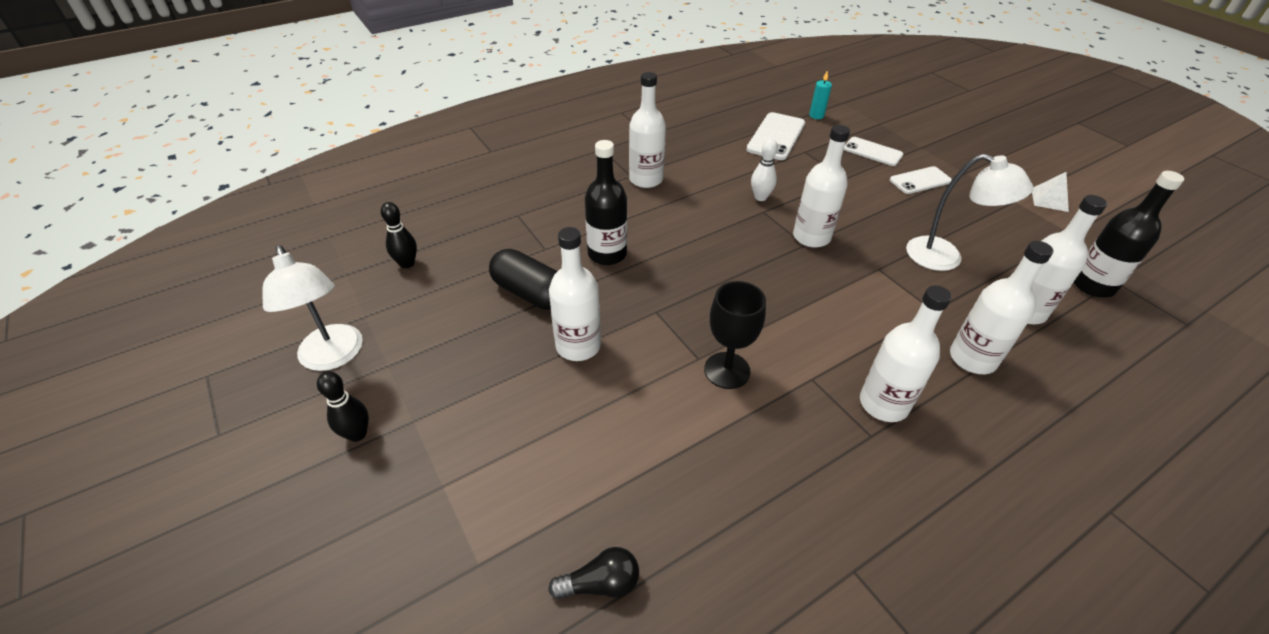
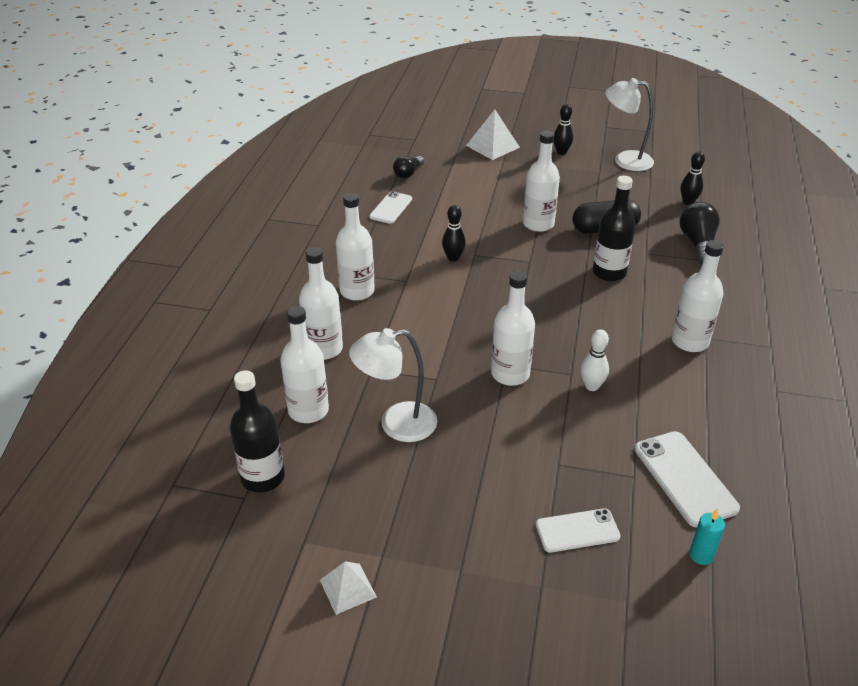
camera: 135 degrees right, 5 degrees down
black goblet [704,281,766,389] -> black bowling pin [442,205,466,261]
white phone [890,166,952,194] -> white phone moved to [369,191,412,224]
none -> white pyramid [466,110,520,160]
none -> black light bulb [679,202,720,265]

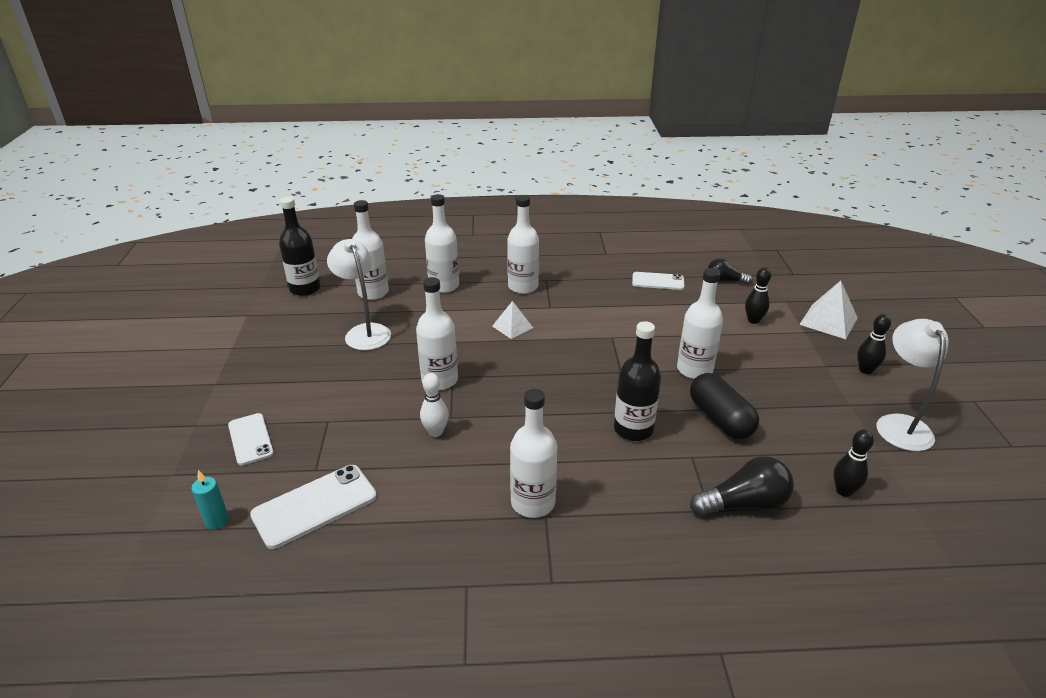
camera: 75 degrees right, 5 degrees down
white pyramid [320,561,377,615] -> white pyramid moved to [492,301,533,339]
black bowling pin [442,205,466,261] -> black bowling pin moved to [745,267,771,324]

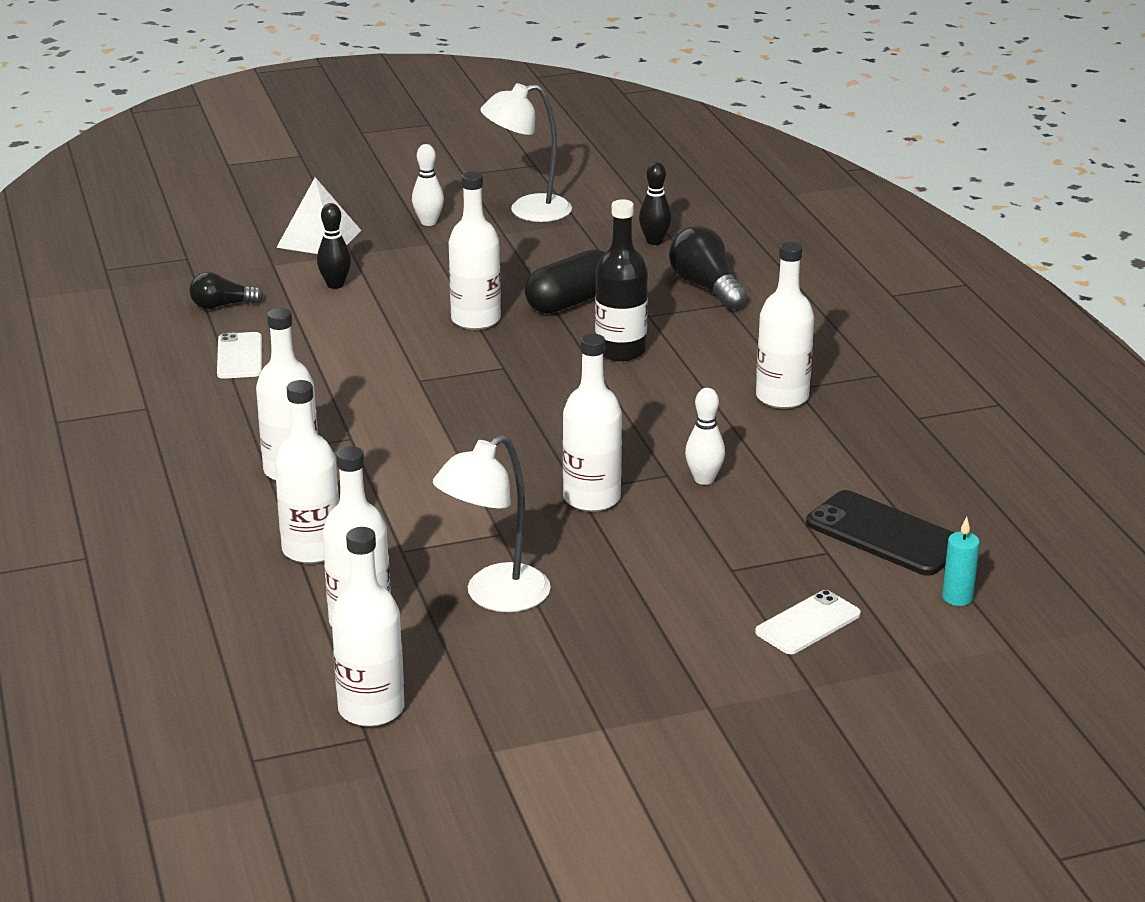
camera: 105 degrees left, 5 degrees down
white phone [250,465,377,549] -> black phone [806,490,955,576]
black bottle [279,197,320,296] -> white bottle [331,527,404,727]
white pyramid [492,301,533,339] -> none
black light bulb [708,258,752,285] -> black light bulb turned 75 degrees clockwise [190,272,264,309]
black bowling pin [857,314,891,374] -> white bowling pin [412,144,444,226]

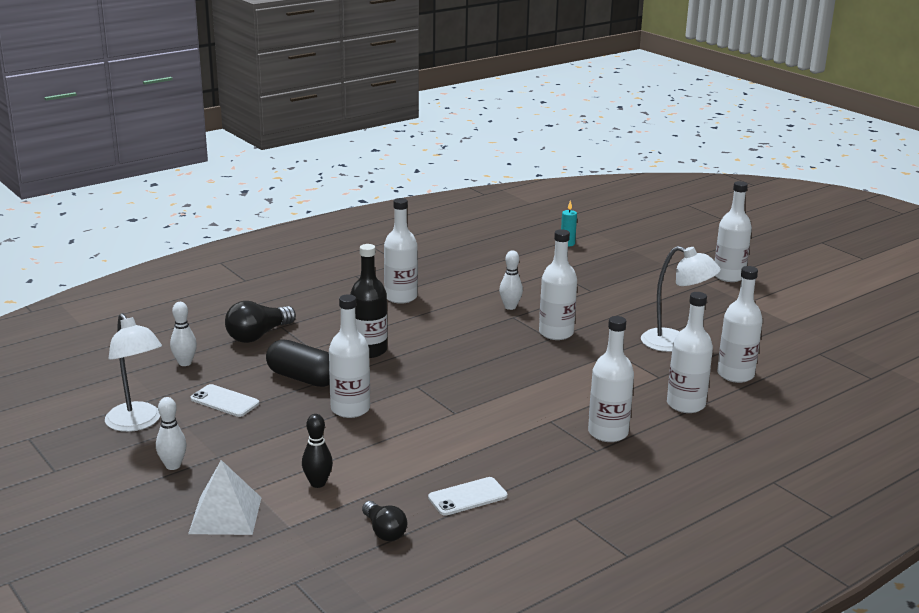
camera: 110 degrees left, 5 degrees down
white bottle [331,527,404,727] -> white bottle moved to [715,181,752,282]
black bowling pin [639,162,672,245] -> white bowling pin [170,302,197,366]
white phone [755,590,861,654] -> white phone moved to [190,384,259,417]
black phone [806,490,955,576] -> none

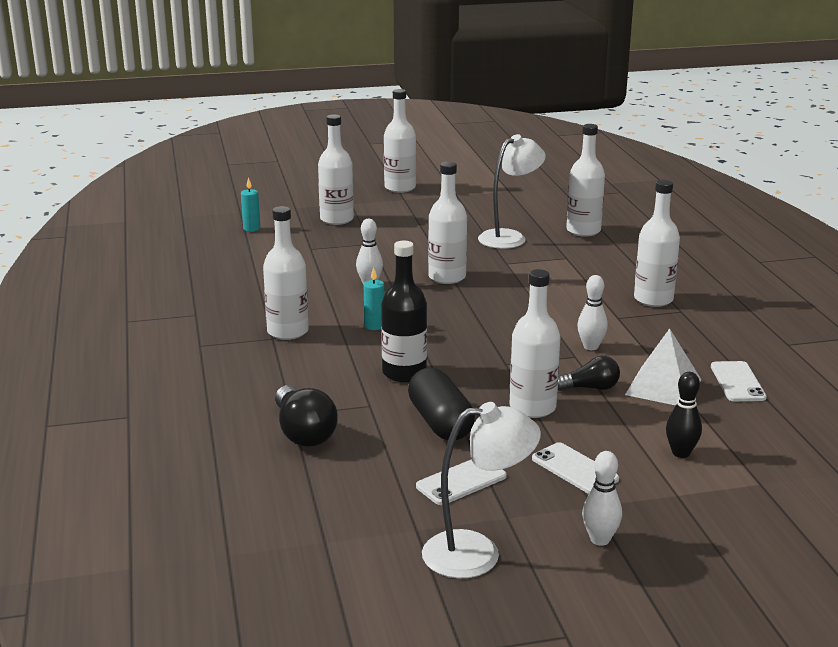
camera: 65 degrees left, 0 degrees up
white bowling pin [170,302,197,366] -> white bowling pin moved to [577,275,608,350]
white pyramid [188,460,262,535] -> white pyramid moved to [625,328,702,405]
black capsule [266,339,330,387] -> black capsule turned 75 degrees counterclockwise [408,368,475,440]
black light bulb [362,501,407,541] -> black light bulb moved to [558,356,620,391]
white bottle [667,292,713,413] -> white bottle moved to [318,115,354,225]
none -> turquoise candle [364,267,385,330]
none -> white phone [532,442,619,494]

